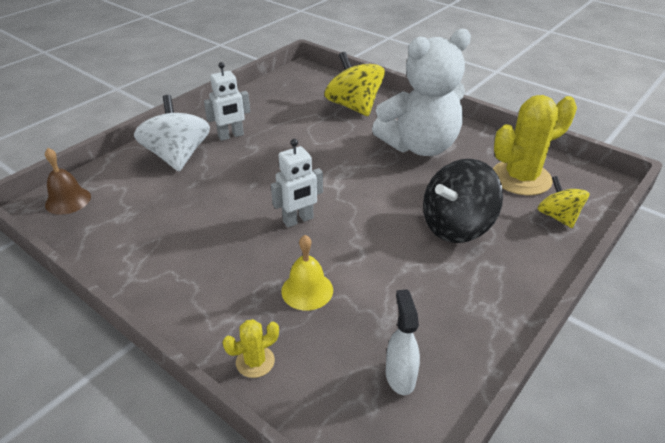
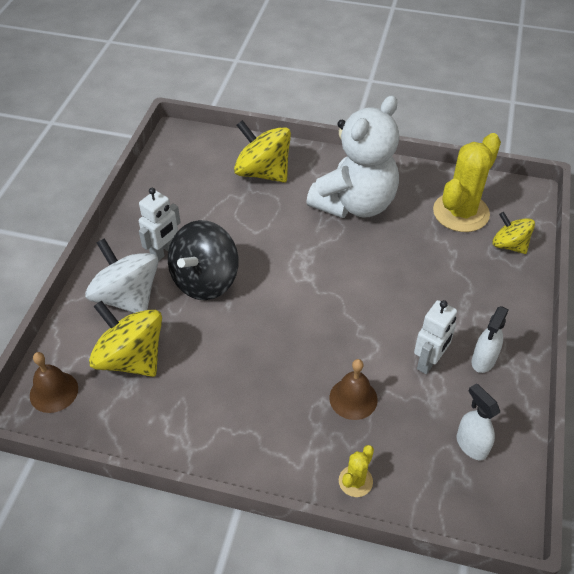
camera: 25 degrees left, 10 degrees up
white robot [271,139,323,227] -> white robot moved to [414,300,457,374]
yellow bell [281,235,333,310] -> brown bell [330,359,378,420]
black spinning top [423,159,503,243] -> black spinning top moved to [168,220,239,300]
none -> yellow spinning top [89,301,162,377]
none -> white spray bottle [472,306,509,373]

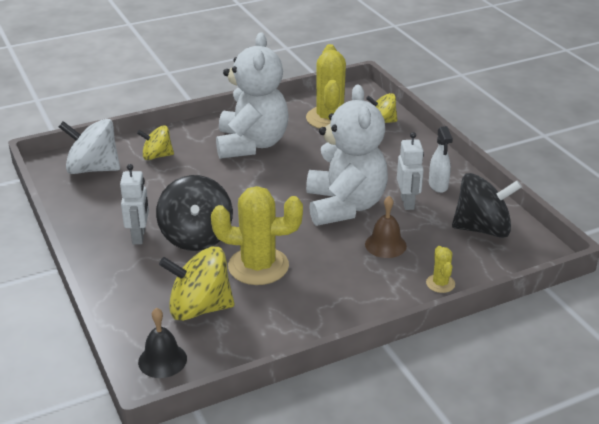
camera: 40 degrees left, 15 degrees down
brown bell [30,352,78,413] -> black bell [138,308,187,378]
white spinning top [85,238,159,313] -> white spinning top moved to [59,119,120,174]
yellow spinning top [234,120,291,183] -> yellow spinning top [137,125,174,160], size x0.61
white spray bottle [457,383,500,460] -> black spinning top [452,173,522,238]
none -> yellow cactus [211,186,303,285]
none -> white teddy bear [306,85,388,226]

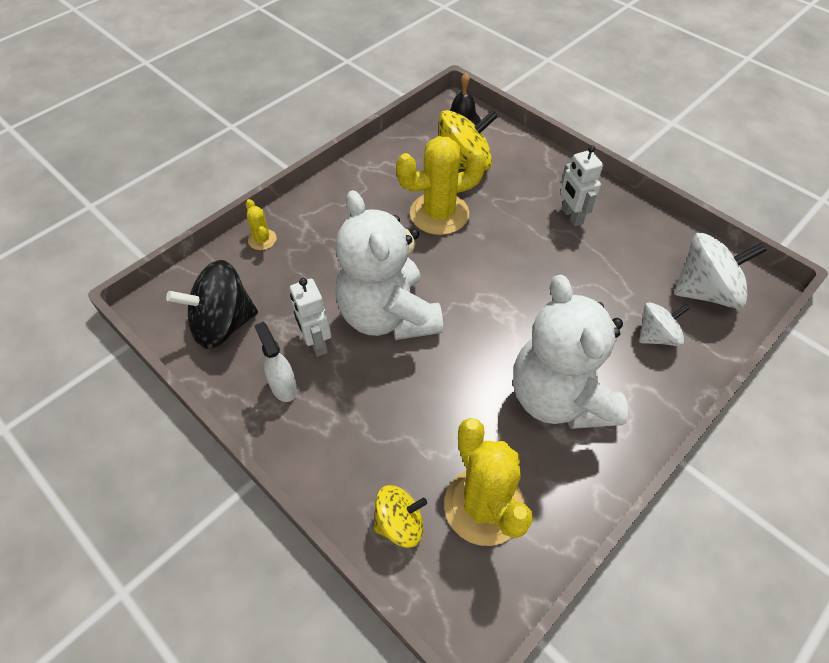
camera: 160 degrees right, 20 degrees up
yellow spinning top [137,125,174,160] -> white spinning top [639,302,690,346]
black spinning top [156,175,233,251] -> none
brown bell [365,196,407,258] -> none

